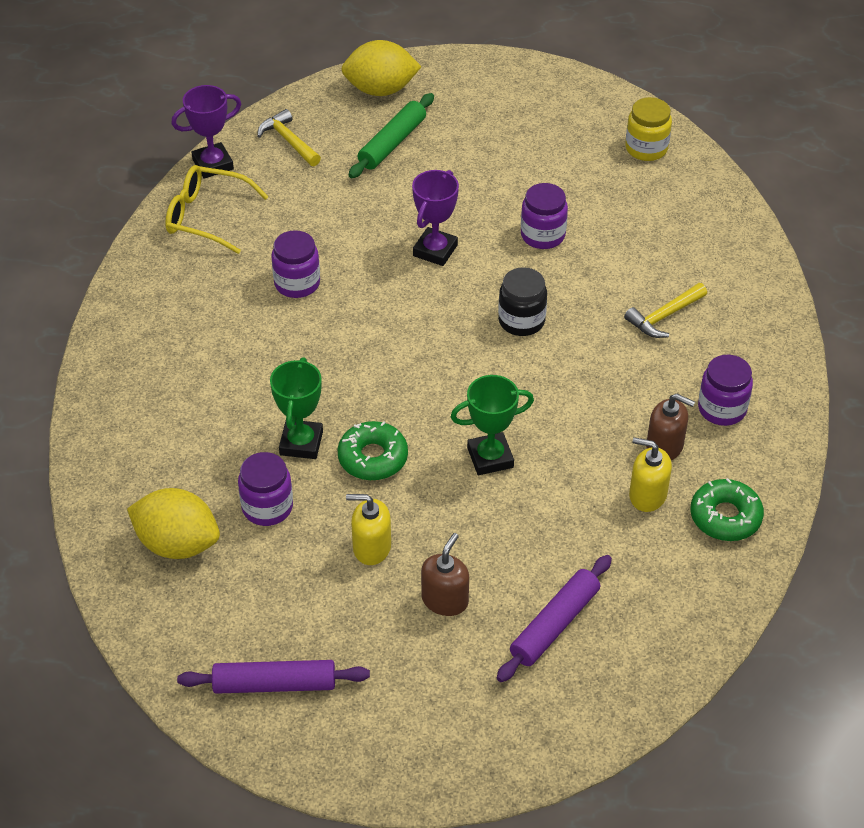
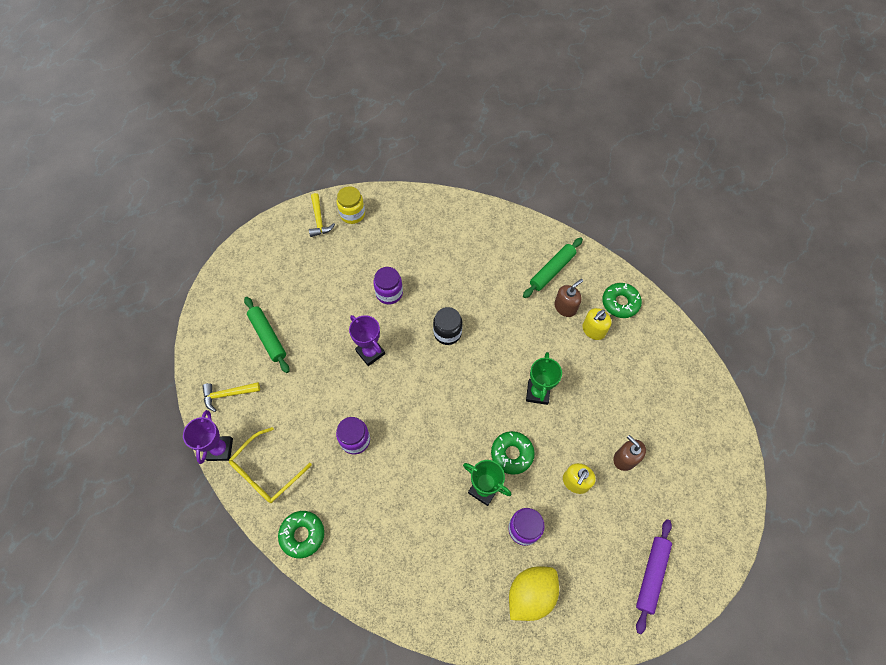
camera: 65 degrees left, 15 degrees up
yellow lemon [341,40,421,96] -> none
purple rolling pin [497,555,612,682] -> none
yellow hammer [624,283,707,338] -> yellow hammer moved to [309,193,335,237]
purple jar [698,355,753,426] -> green rolling pin [523,237,583,298]
none -> green donut [278,511,324,558]

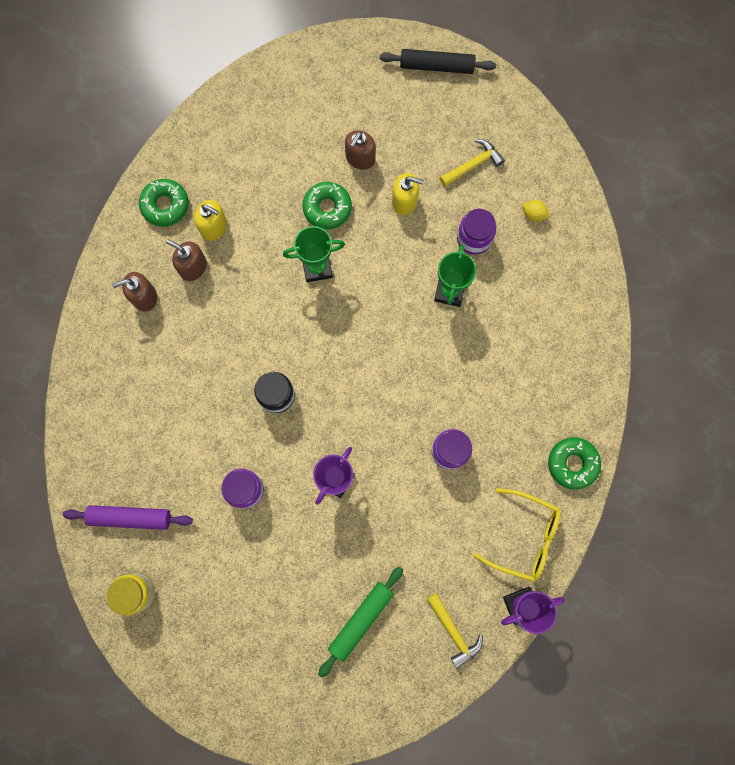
camera: 110 degrees left, 15 degrees up
yellow hammer [309,193,335,237] -> yellow hammer moved to [440,139,505,187]
green donut [491,431,535,475] -> green donut moved to [303,182,352,229]
yellow lemon [509,566,559,621] -> yellow lemon [522,200,550,222], size x0.44
green rolling pin [523,237,583,298] -> brown soap dispenser [112,272,157,312]
purple rolling pin [636,519,672,634] -> purple rolling pin moved to [63,505,193,530]
none -> black rolling pin [379,49,496,74]

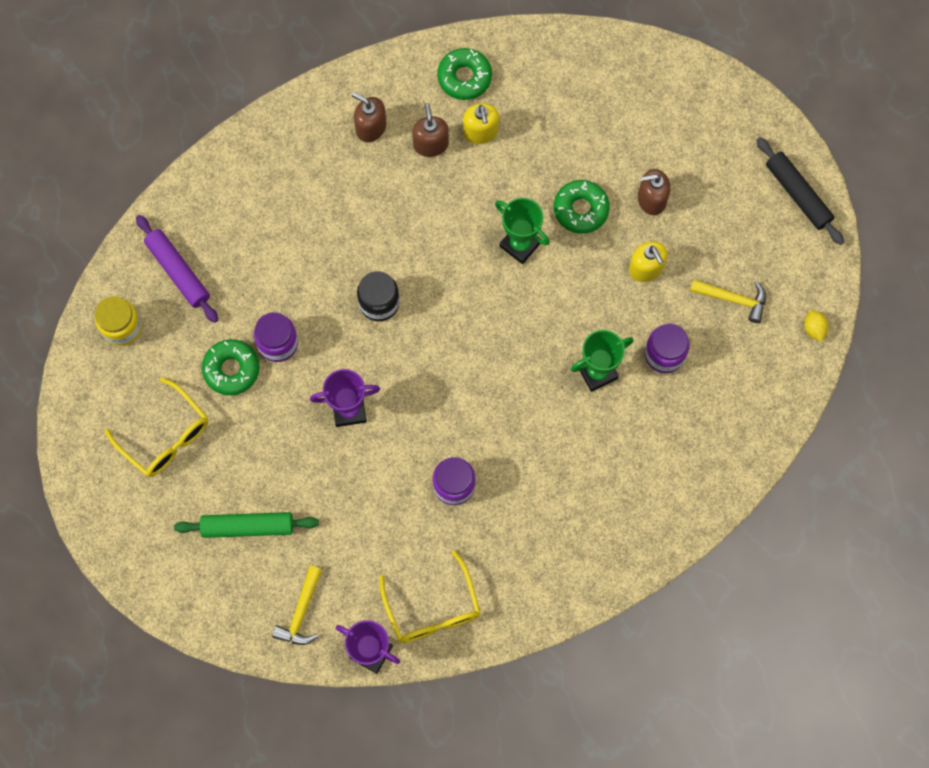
camera: 50 degrees right, 5 degrees down
yellow lemon [522,200,550,222] -> yellow lemon moved to [804,310,829,342]
green donut [548,437,601,490] -> green donut moved to [202,339,260,395]
none -> yellow glasses [105,377,208,477]

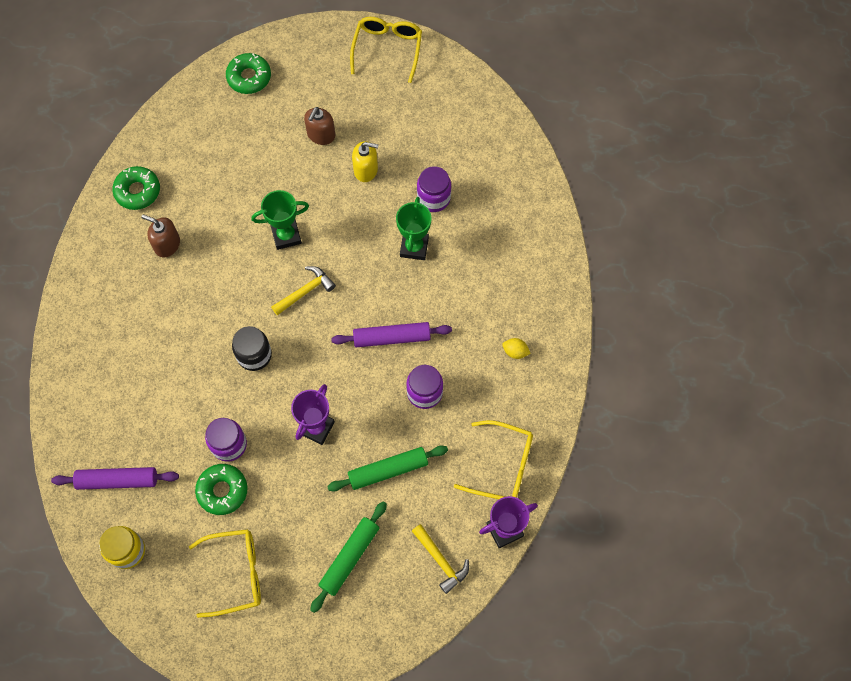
camera: 55 degrees left, 5 degrees down
brown soap dispenser [352,92,387,142] -> none
yellow soap dispenser [463,103,499,144] -> none
green donut [554,180,610,234] -> green donut moved to [226,53,271,94]
yellow hammer [690,279,766,323] -> yellow hammer moved to [271,266,336,315]
black rolling pin [756,137,844,245] -> yellow glasses [350,17,422,83]
yellow lemon [804,310,829,342] -> yellow lemon moved to [502,338,531,359]
none -> green rolling pin [327,445,448,491]
none -> purple rolling pin [331,322,452,347]

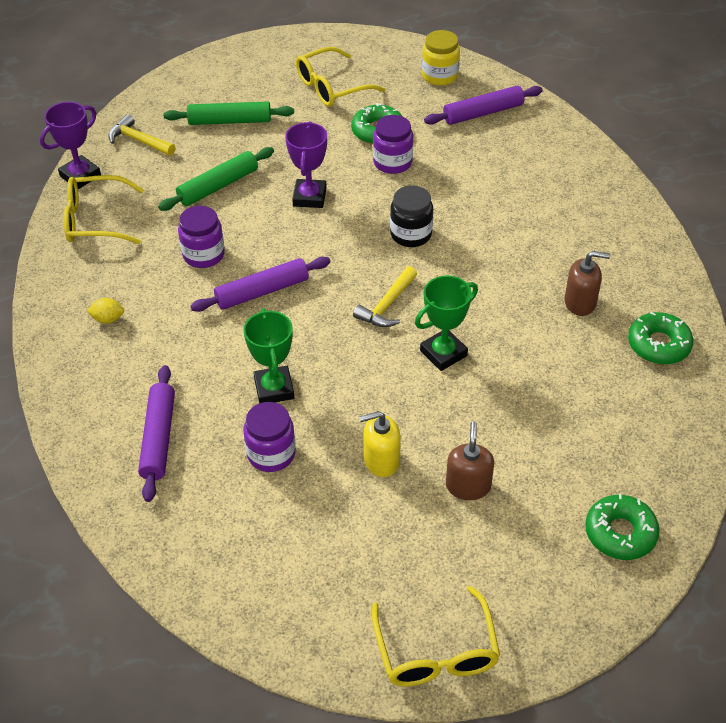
camera: 160 degrees right, 20 degrees down
green rolling pin [310,501,387,613] -> green rolling pin turned 75 degrees clockwise [164,102,294,125]
none -> purple rolling pin [138,365,175,502]

